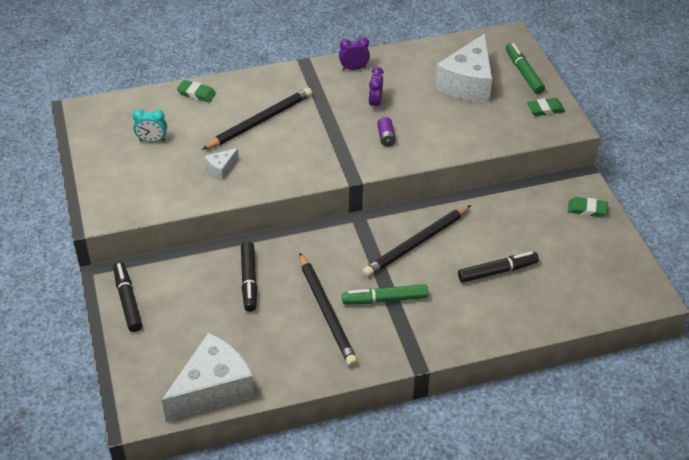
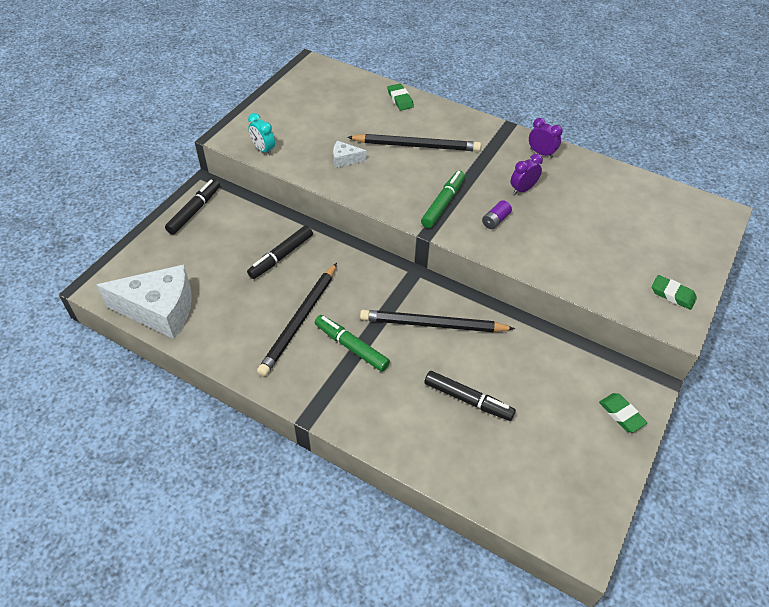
camera: 45 degrees right, 5 degrees up
turquoise clock [132,109,167,143] -> turquoise clock moved to [248,113,275,156]
white cheese [435,33,492,102] -> none
green marker [506,43,545,94] -> green marker moved to [421,171,465,228]

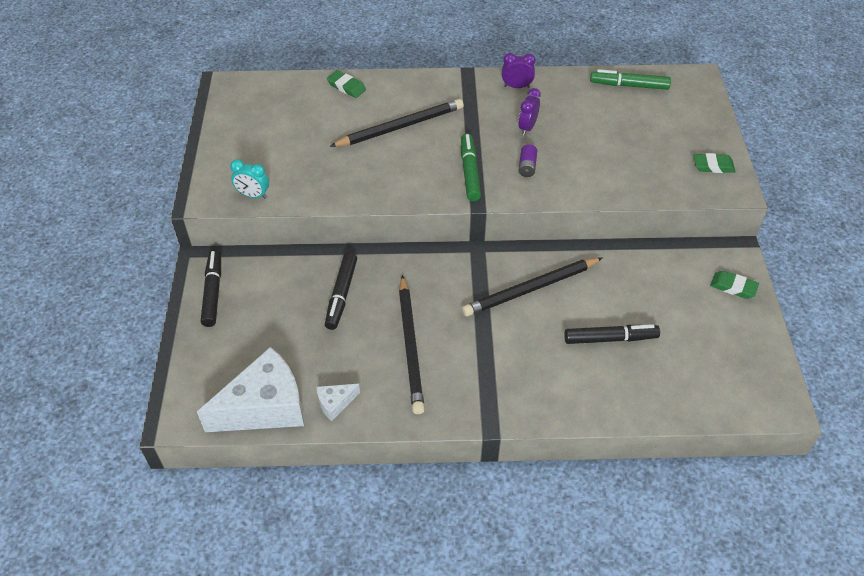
camera: 30 degrees left, 0 degrees up
green marker [315,315,390,372] -> green marker moved to [590,69,671,90]
white cheese [333,141,367,168] -> white cheese moved to [317,384,360,421]

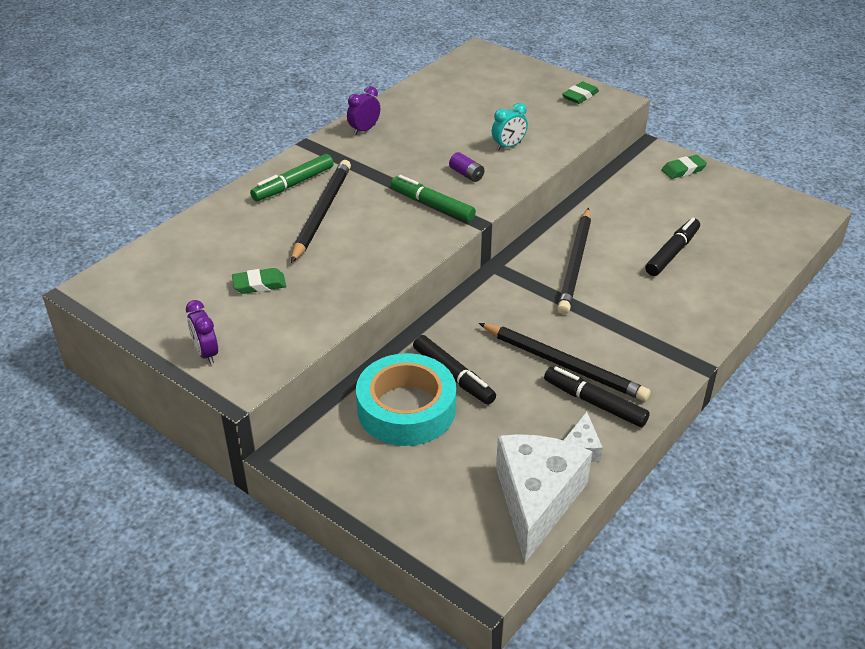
camera: 50 degrees left, 10 degrees down
black marker [201,249,221,327] -> black marker moved to [544,367,650,427]
turquoise clock [230,159,269,199] -> turquoise clock moved to [492,103,528,150]
green eraser [327,70,366,98] -> green eraser moved to [232,268,286,294]
purple clock [518,88,541,136] -> purple clock moved to [186,300,218,364]
green marker [590,69,671,90] -> green marker moved to [250,154,334,201]
none -> turquoise tape [356,353,456,446]

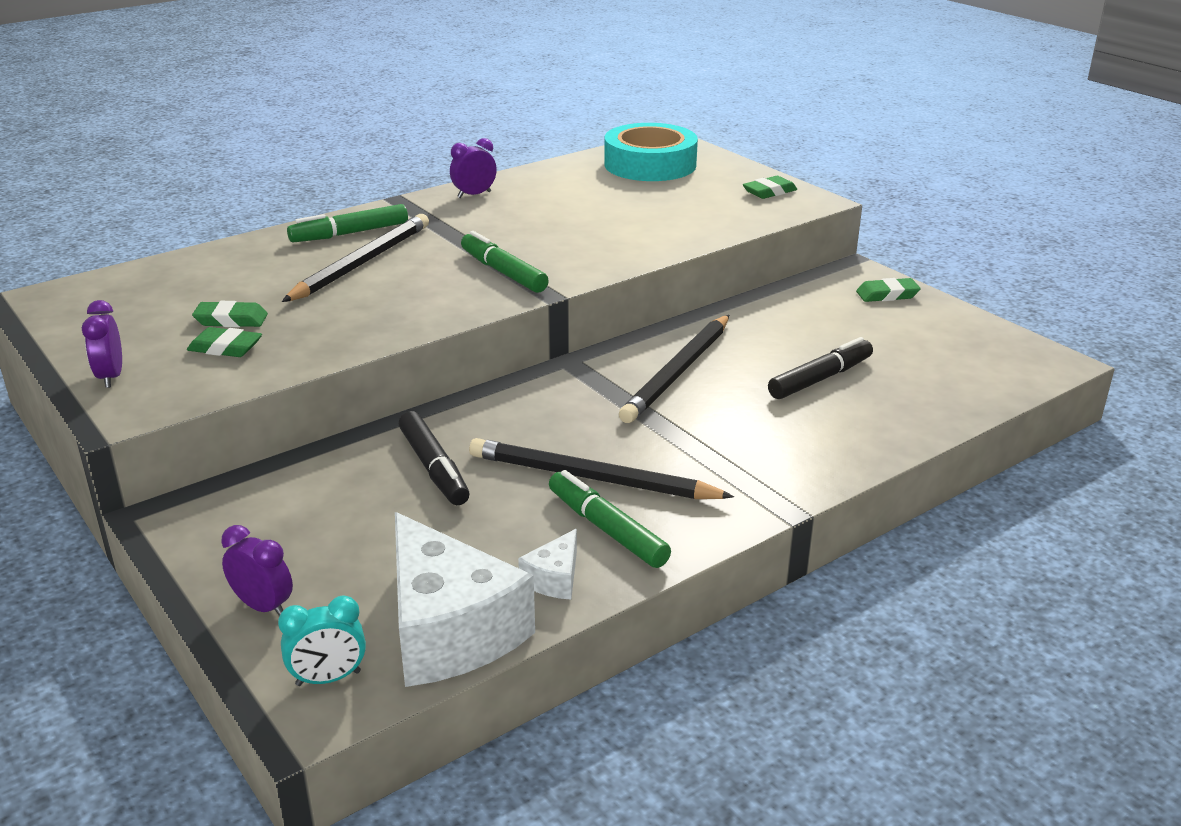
camera: 15 degrees right, 10 degrees down
turquoise tape [356,353,456,446] -> turquoise tape moved to [604,123,698,181]
purple battery [449,152,484,182] -> none
black pencil [479,323,650,401] -> black pencil turned 150 degrees clockwise [469,438,734,499]
turquoise clock [492,103,528,150] -> turquoise clock moved to [278,595,366,686]
white cheese [496,434,593,562] -> white cheese turned 120 degrees clockwise [395,512,535,687]
black marker [544,367,650,427] -> green marker [549,470,671,568]
none -> green eraser [187,327,262,357]
none -> purple clock [221,525,293,616]

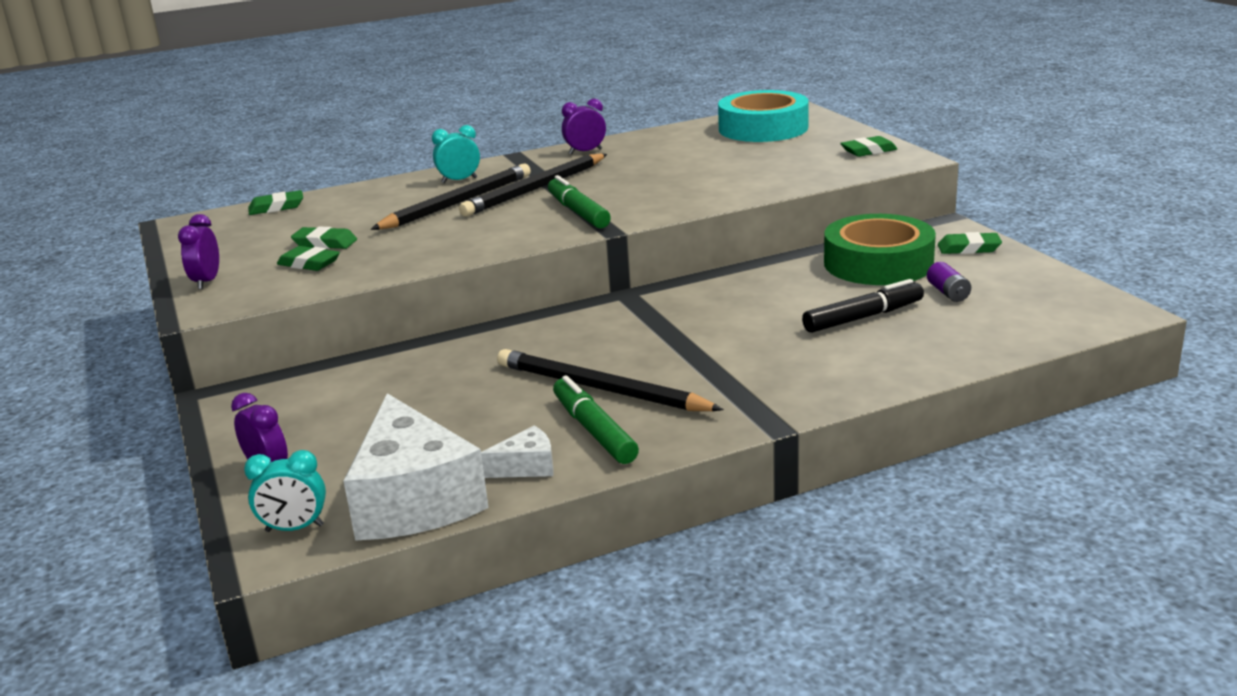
camera: 15 degrees right, 5 degrees down
green marker [287,204,408,242] -> turquoise clock [432,125,480,183]
black marker [399,411,470,505] -> none
white cheese [518,529,577,600] -> white cheese turned 150 degrees counterclockwise [481,426,554,478]
black pencil [619,315,729,423] -> black pencil moved to [459,153,607,217]
none -> green eraser [248,190,303,215]
none -> green tape [824,214,936,285]
none -> purple battery [927,262,971,302]

